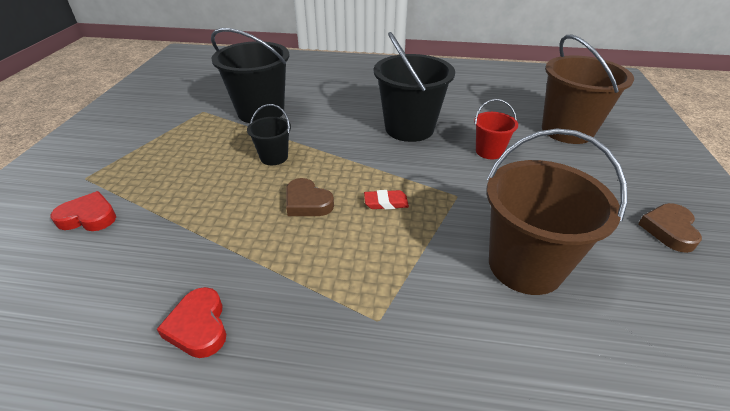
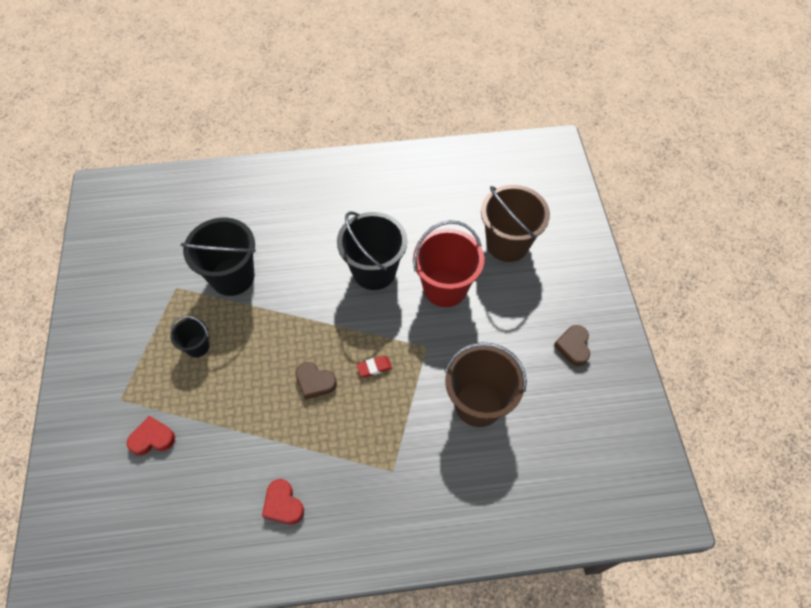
camera: 15 degrees left, 20 degrees up
black bucket [247,104,291,165] -> black bucket moved to [170,316,209,358]
red bucket [474,99,518,159] -> red bucket [413,220,484,307], size x1.96

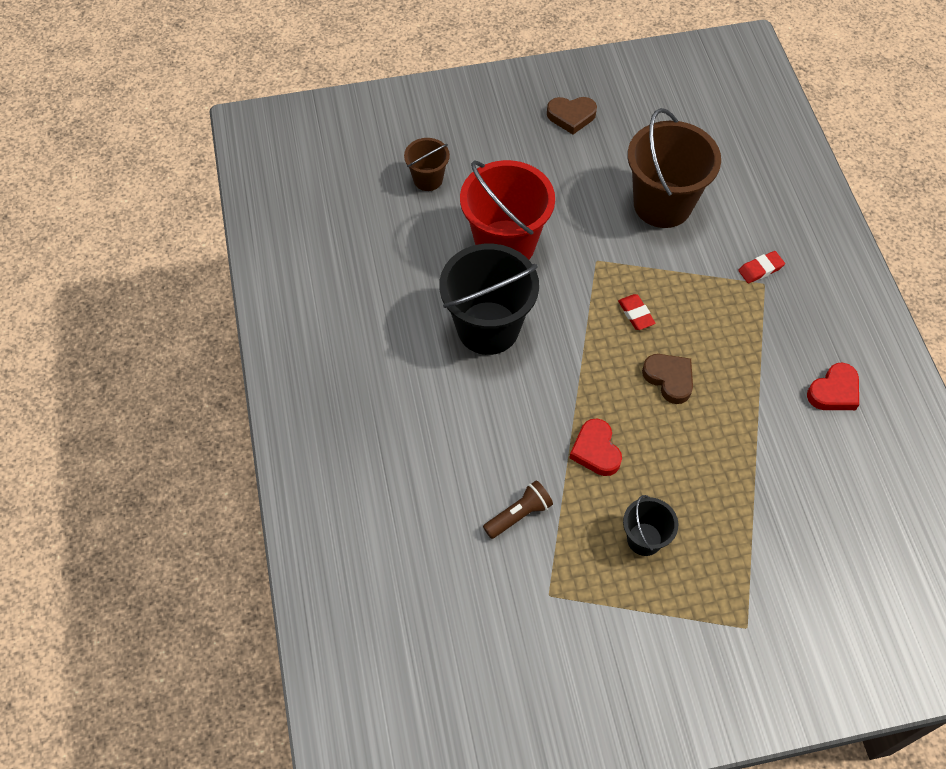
camera: 95 degrees left, 0 degrees up
red heart [127,416,175,455] -> red heart moved to [569,418,622,476]
black bucket [181,218,256,296] -> brown flashlight [483,480,553,539]
brown heart [296,362,337,399] -> brown heart turned 60 degrees counterclockwise [642,354,693,404]
brown bucket [481,185,550,262] -> brown bucket [404,138,450,191], size x0.51
none -> red eraser [738,251,785,283]

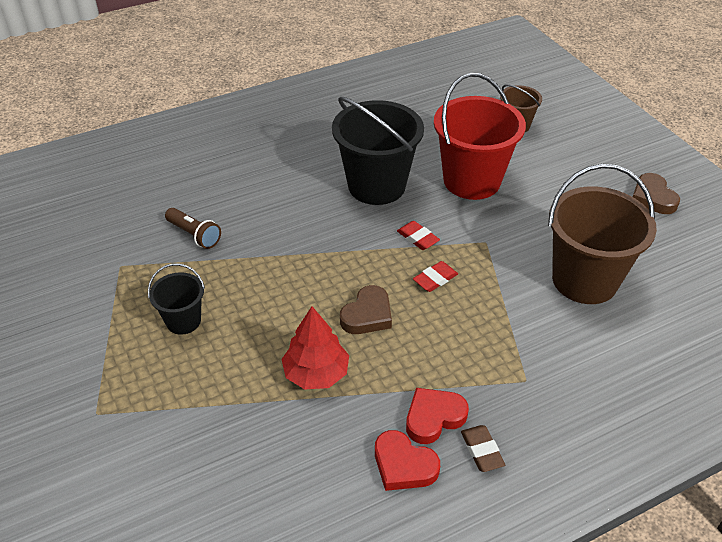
camera: 75 degrees right, 15 degrees down
red heart [569,418,622,476] -> red heart moved to [406,388,469,444]
red eraser [738,251,785,283] -> red eraser moved to [397,221,440,250]
none -> red tree [281,306,349,389]
none -> brown eraser [461,425,505,472]

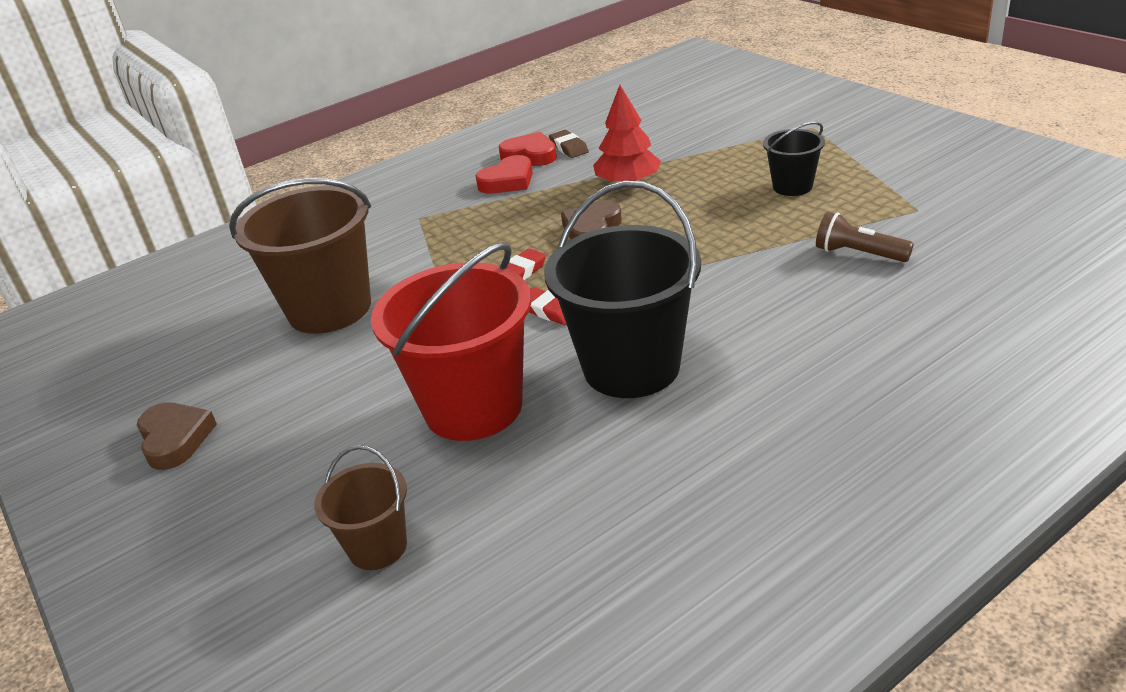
camera: 175 degrees right, 10 degrees down
brown eraser [461,425,505,472] -> brown eraser moved to [549,130,589,158]

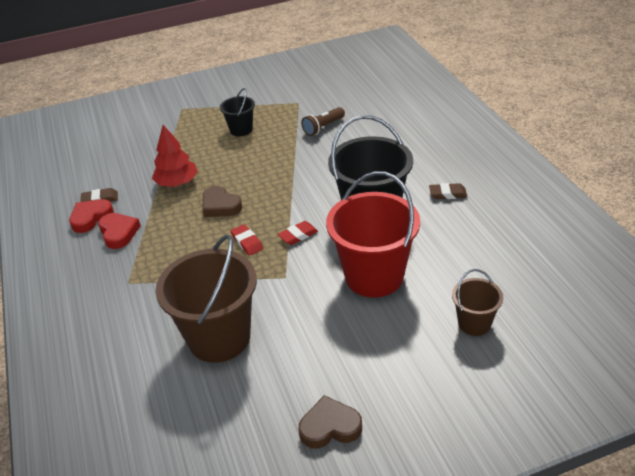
camera: 75 degrees left, 5 degrees up
none -> brown eraser [429,183,467,199]

